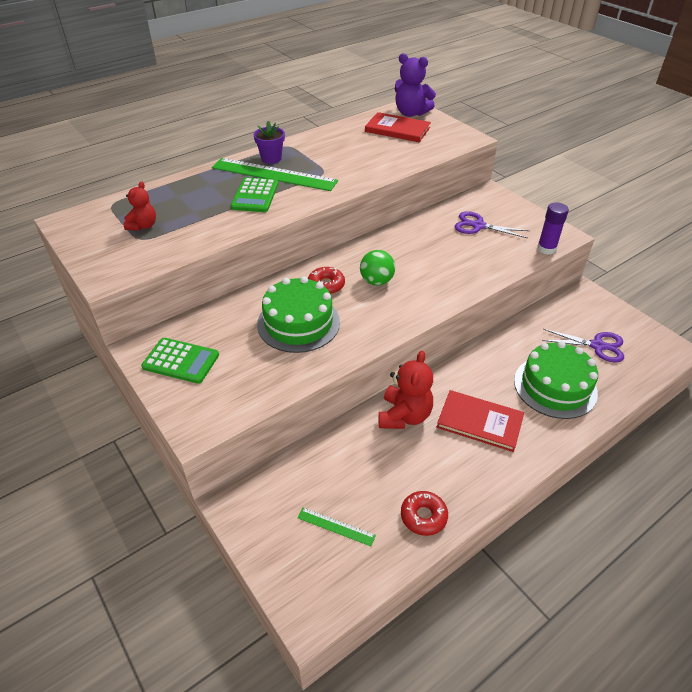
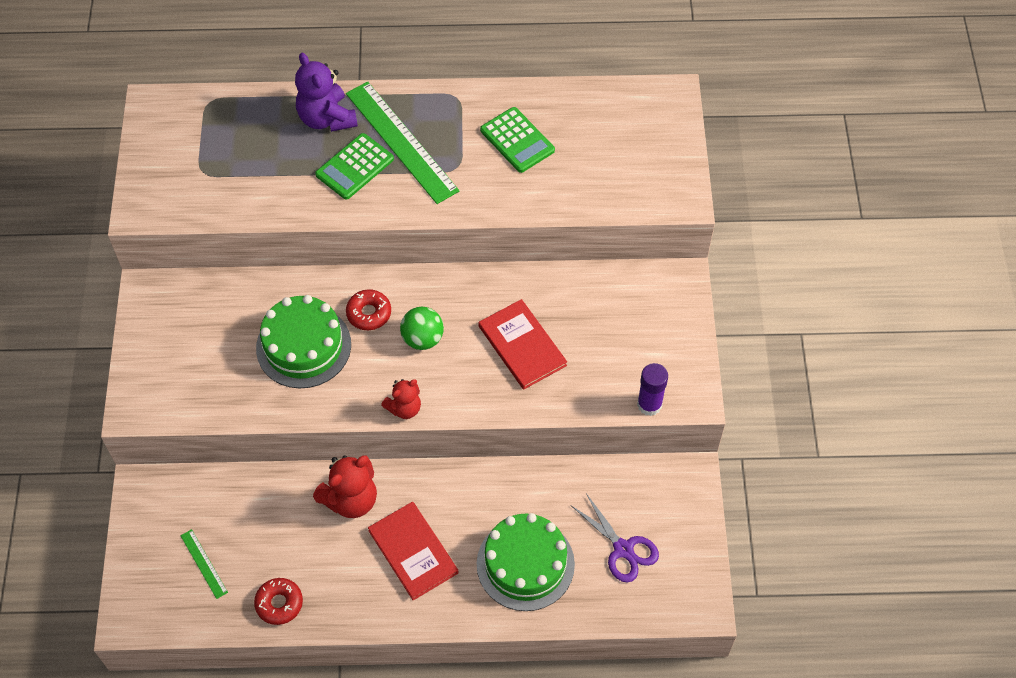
camera: 35 degrees right, 15 degrees up
red teddy bear [124,181,156,231] -> red teddy bear moved to [381,379,421,419]
green calculator [141,338,219,384] -> green calculator moved to [480,107,555,173]
purple flower pot [254,121,285,164] -> none
red book [365,112,431,142] -> red book moved to [479,299,567,390]
purple teddy bear [395,53,436,117] -> purple teddy bear moved to [295,53,358,132]
purple scissors [454,211,530,238] -> none

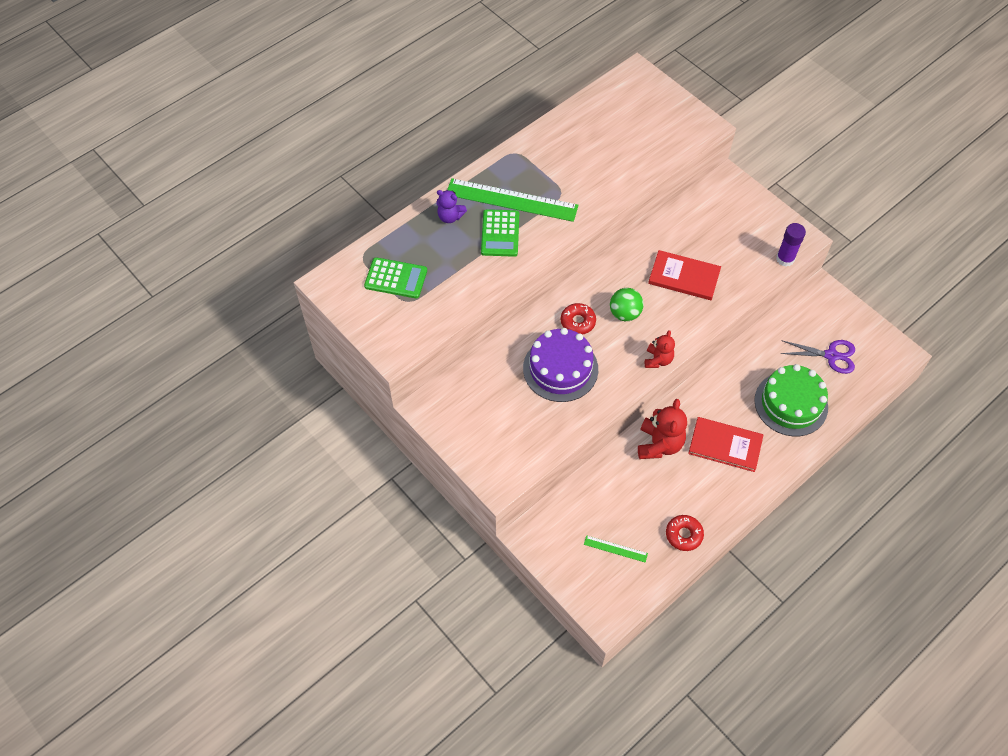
camera: 40 degrees left, 0 degrees up
green cake [256,295,351,388] -> purple cake [523,328,598,402]
purple teddy bear [295,53,358,132] -> purple teddy bear [436,190,467,223], size x0.61
green calculator [480,107,555,173] -> green calculator moved to [364,257,427,298]

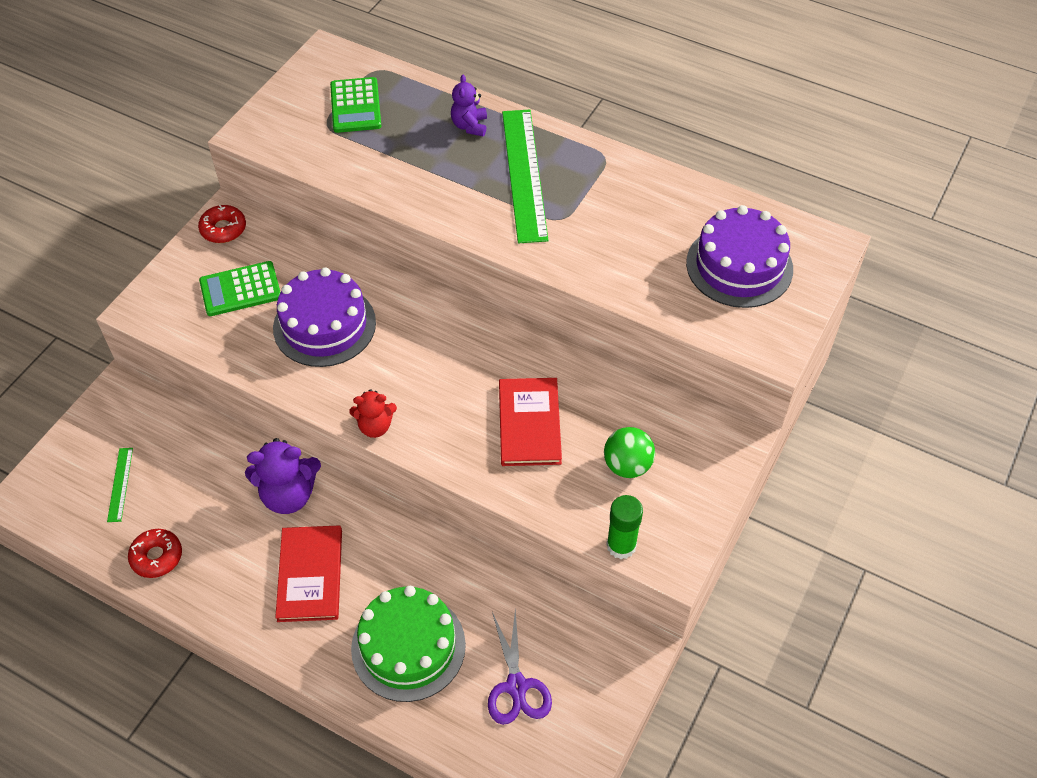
camera: 70 degrees right, 5 degrees down
green calculator [481,209,519,257] -> green calculator moved to [199,261,281,316]
red donut [561,303,596,335] -> red donut moved to [198,205,246,243]
green ball [610,288,644,321] -> green ball moved to [604,427,655,478]
red teddy bear [638,399,687,459] -> purple teddy bear [245,438,321,514]
purple glue stick [776,223,806,267] -> green glue stick [606,495,643,559]
none -> purple cake [686,205,793,308]

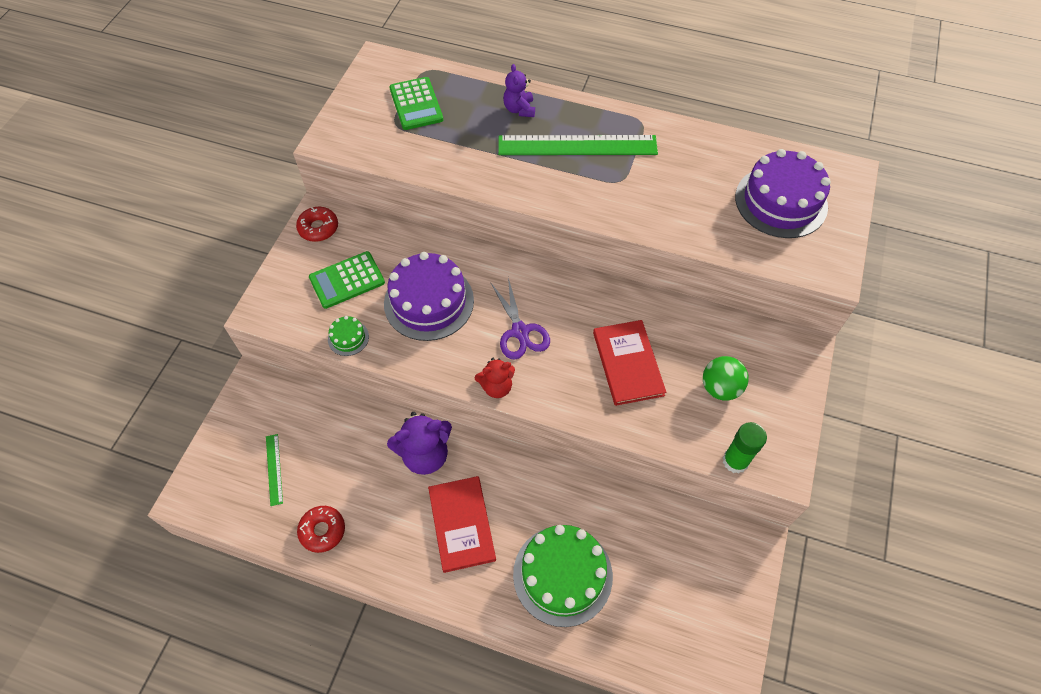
camera: 10 degrees left, 5 degrees up
purple scissors [488,609,552,725] -> purple scissors moved to [491,278,550,359]
green ruler [502,110,549,243] -> green ruler turned 75 degrees counterclockwise [498,135,658,155]
none -> green cake [328,316,369,356]

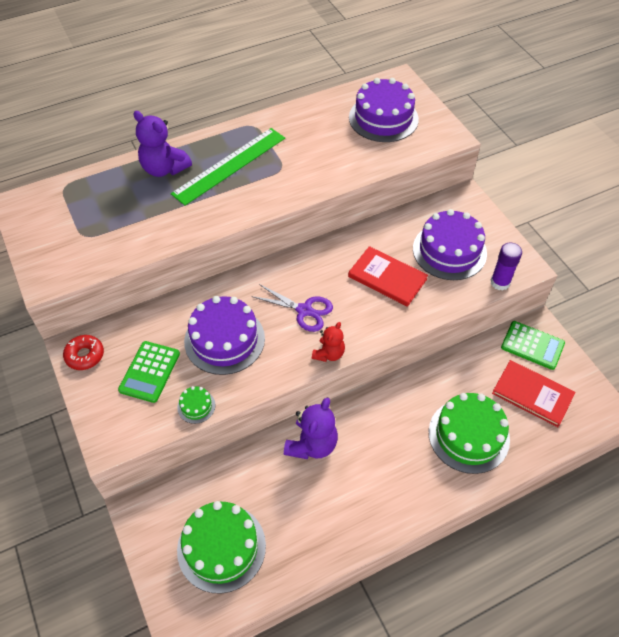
camera: 45 degrees left, 5 degrees down
green ruler [266,434,283,506] -> green cake [177,501,266,593]
red donut [297,506,345,553] -> none
green calculator [389,77,443,130] -> green calculator moved to [501,321,565,370]
red book [428,476,496,573] -> red book moved to [492,360,575,427]
purple teddy bear [503,64,535,117] -> purple teddy bear [133,111,192,177], size x1.64
green ball [703,356,749,401] -> purple cake [413,209,487,280]
green glue stick [723,422,767,474] -> purple glue stick [490,242,522,291]

